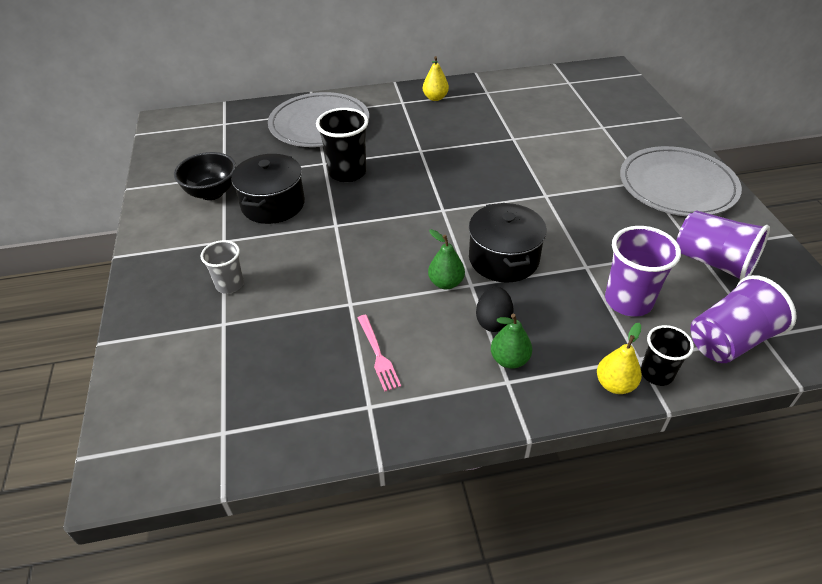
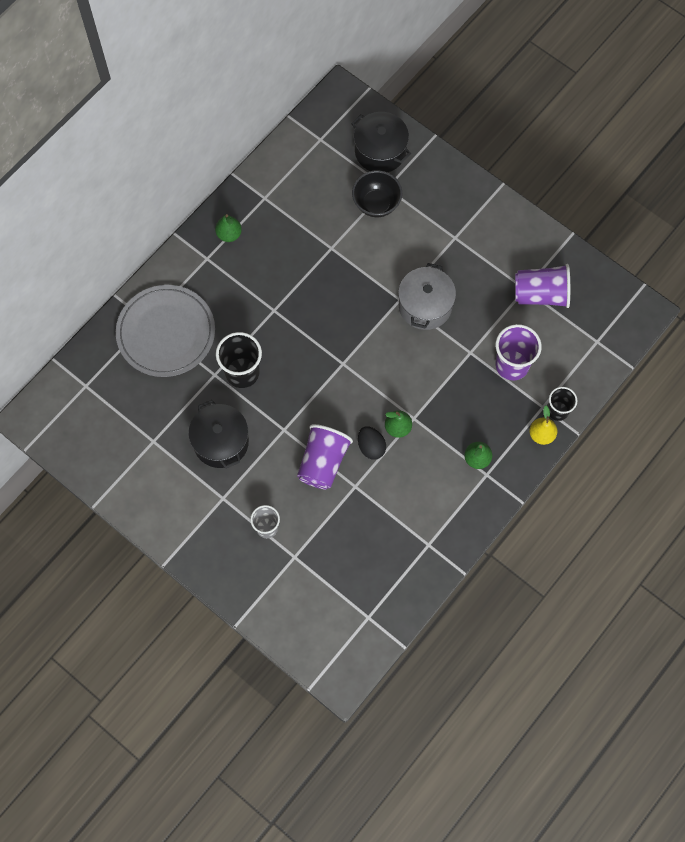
camera: 40 degrees left, 25 degrees up
black bowl [174,152,236,200] -> black bowl moved to [352,171,402,217]
pink fork [358,315,401,391] -> none
yellow pear [423,56,449,101] -> green pear [215,214,242,242]
black pot [469,203,547,283] -> black pot moved to [351,112,411,172]
black egg [476,287,514,332] -> black egg moved to [358,426,386,460]
grey plate [620,146,742,216] -> none
purple cup [691,275,797,363] -> purple cup moved to [297,424,353,490]
none -> grey pot [398,263,456,330]

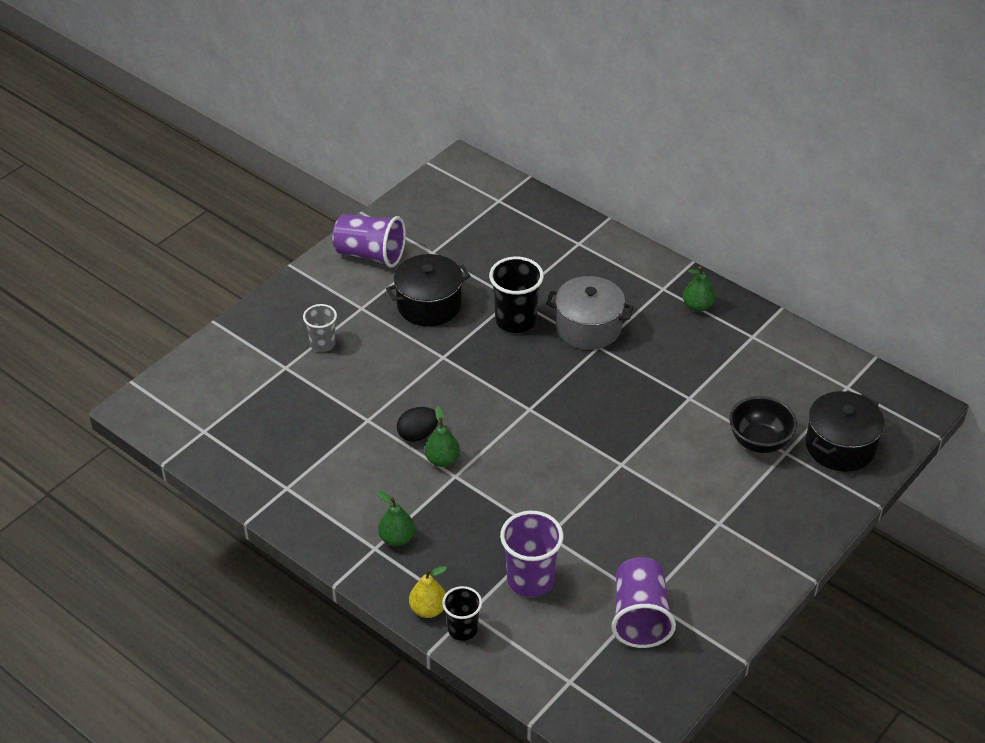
camera: 90 degrees right, 25 degrees down
grey plate [116,285,215,377] -> none
purple cup [297,424,353,490] -> purple cup moved to [332,214,406,268]
grey pot [398,263,456,330] -> grey pot moved to [546,276,634,350]

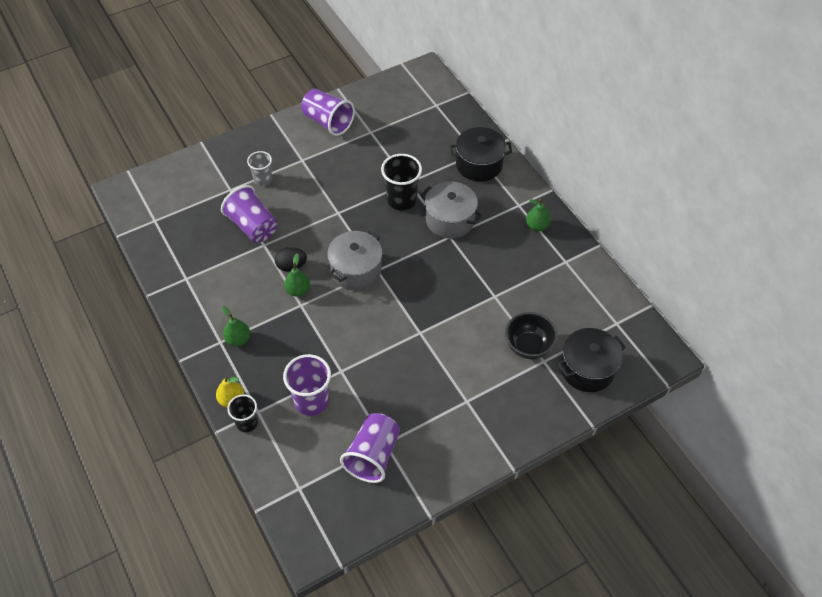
camera: 20 degrees right, 10 degrees up
black pot [386,254,470,326] -> black pot moved to [450,127,512,181]
none -> purple cup [221,185,278,243]
none -> grey pot [327,231,382,290]

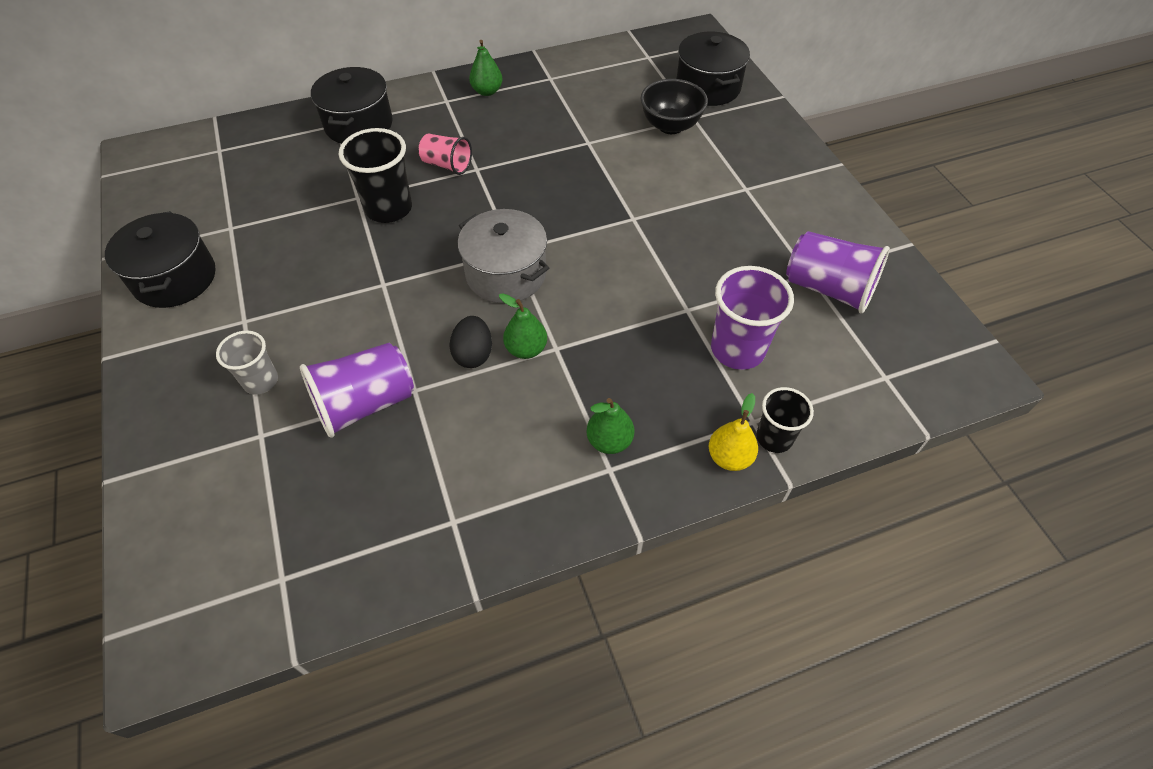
camera: 80 degrees left, 0 degrees up
purple cup [301,89,355,136] -> black pot [105,211,215,308]
grey pot [421,182,482,239] -> pink cup [418,134,472,175]

